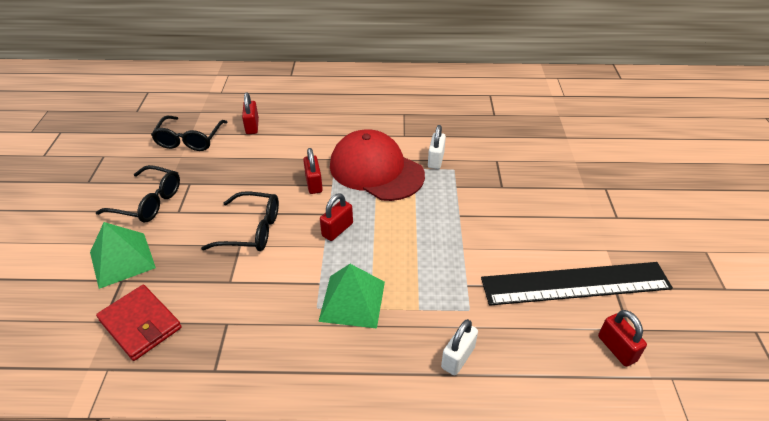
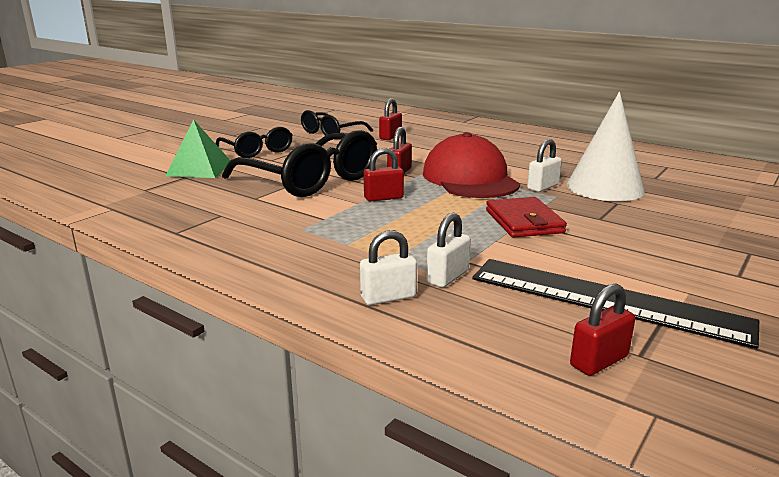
camera: 35 degrees right, 20 degrees down
red wallet [96,285,182,361] -> red wallet moved to [486,197,567,238]
black glasses [201,191,279,251] -> black glasses [222,130,377,197], size x1.70
green pyramid [318,264,385,329] -> none
red padlock [598,310,647,367] -> red padlock turned 45 degrees clockwise [570,284,635,376]
none -> white padlock [426,212,471,288]
none -> white cone [567,92,645,201]

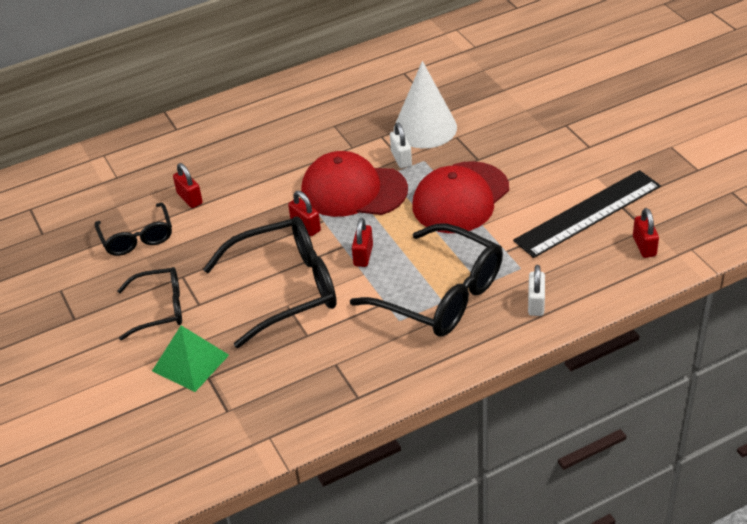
camera: 60 degrees left, 20 degrees up
white padlock [426,212,471,288] -> none
red wallet [486,197,567,238] -> red cap [412,161,509,233]
none -> black glasses [350,224,503,337]

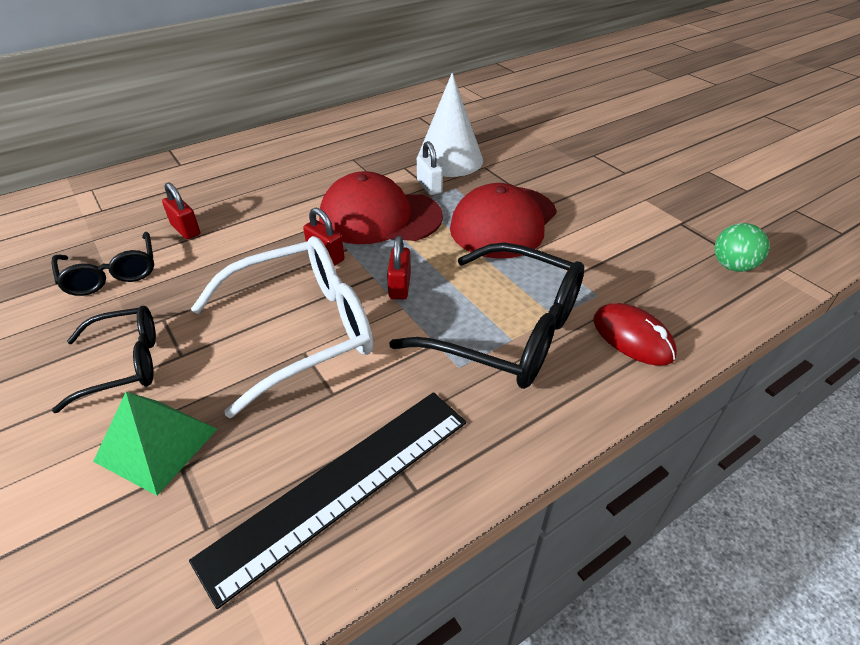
camera: 10 degrees left, 0 degrees up
black glasses [203,217,337,348] -> white glasses [191,236,373,418]
black ruler [513,170,661,258] -> black ruler moved to [189,392,466,609]
white padlock [528,265,545,316] -> red mouse [593,303,677,366]
red padlock [633,208,659,258] -> green ball [714,223,769,272]

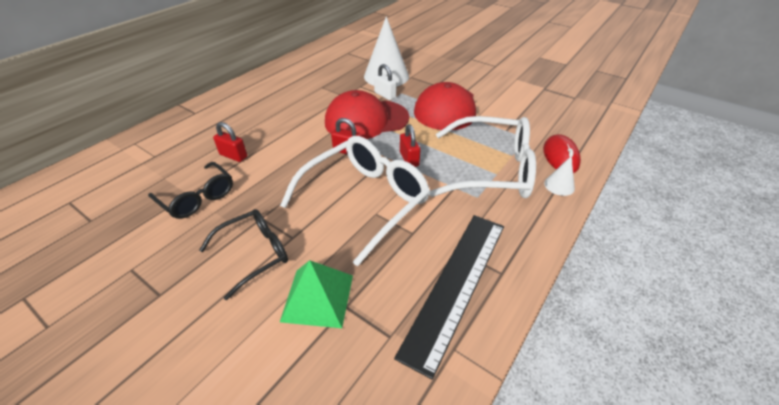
camera: 20 degrees left, 0 degrees up
black glasses [389,242,584,389] -> white glasses [429,116,536,198]
red mouse [593,303,677,366] -> red mouse turned 60 degrees clockwise [543,134,581,173]
green ball [714,223,769,272] -> none
none -> white cone [544,156,575,196]

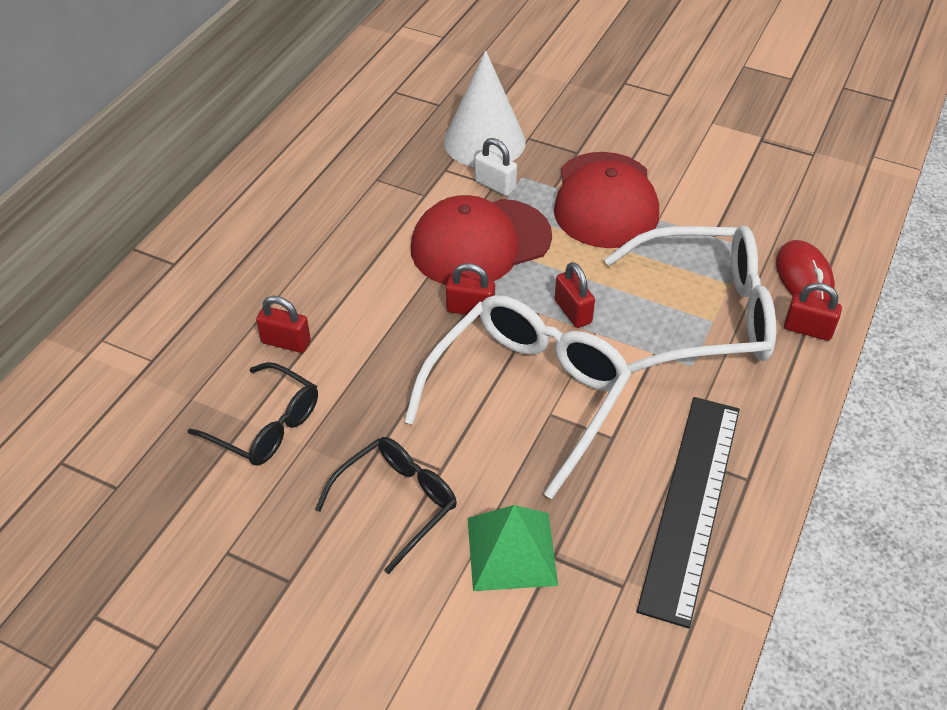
camera: 10 degrees left, 5 degrees up
white cone [544,156,575,196] -> red padlock [784,283,842,341]

